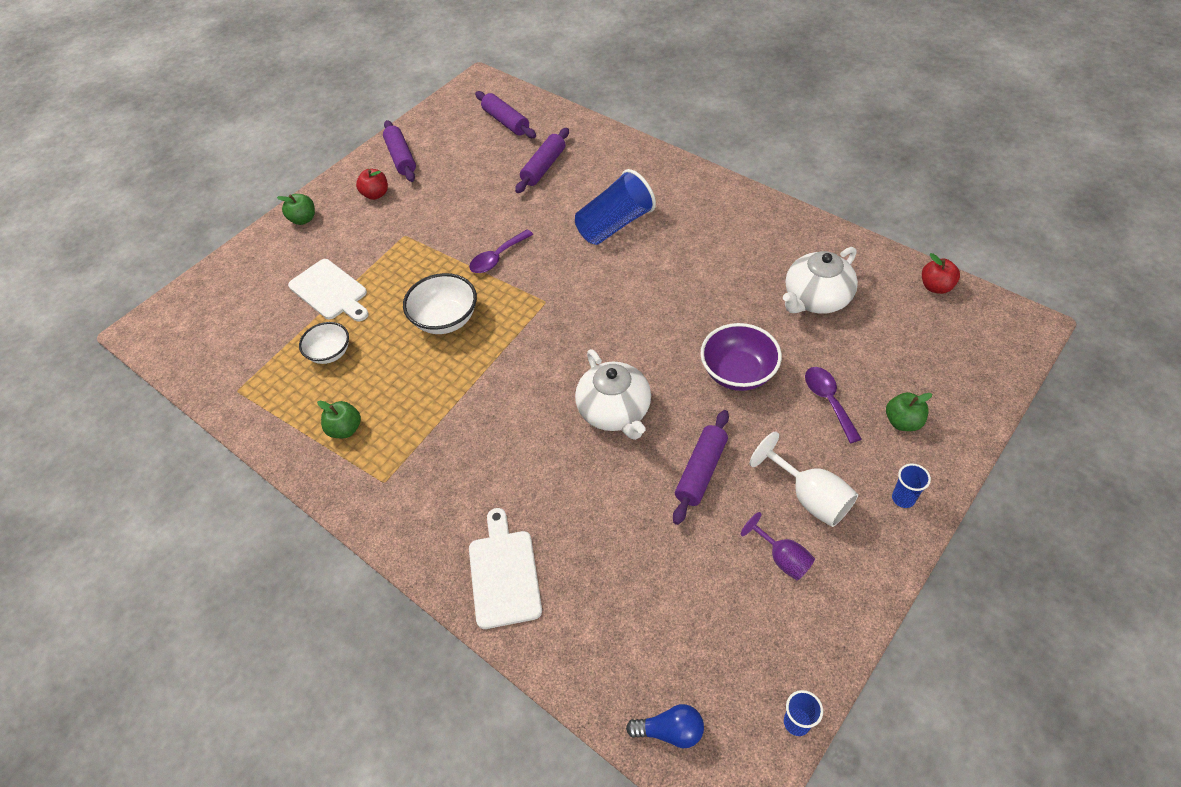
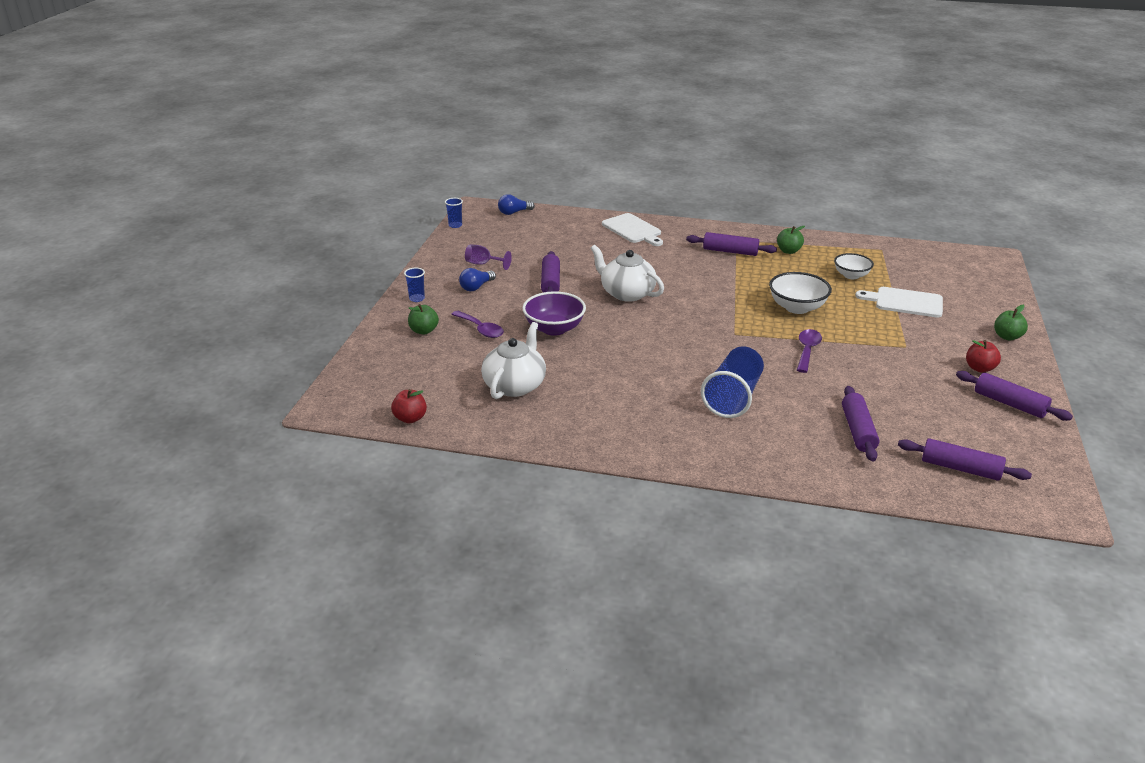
camera: 150 degrees right, 20 degrees down
white goblet [749,431,858,527] -> blue light bulb [459,268,496,291]
none -> purple rolling pin [686,232,777,256]

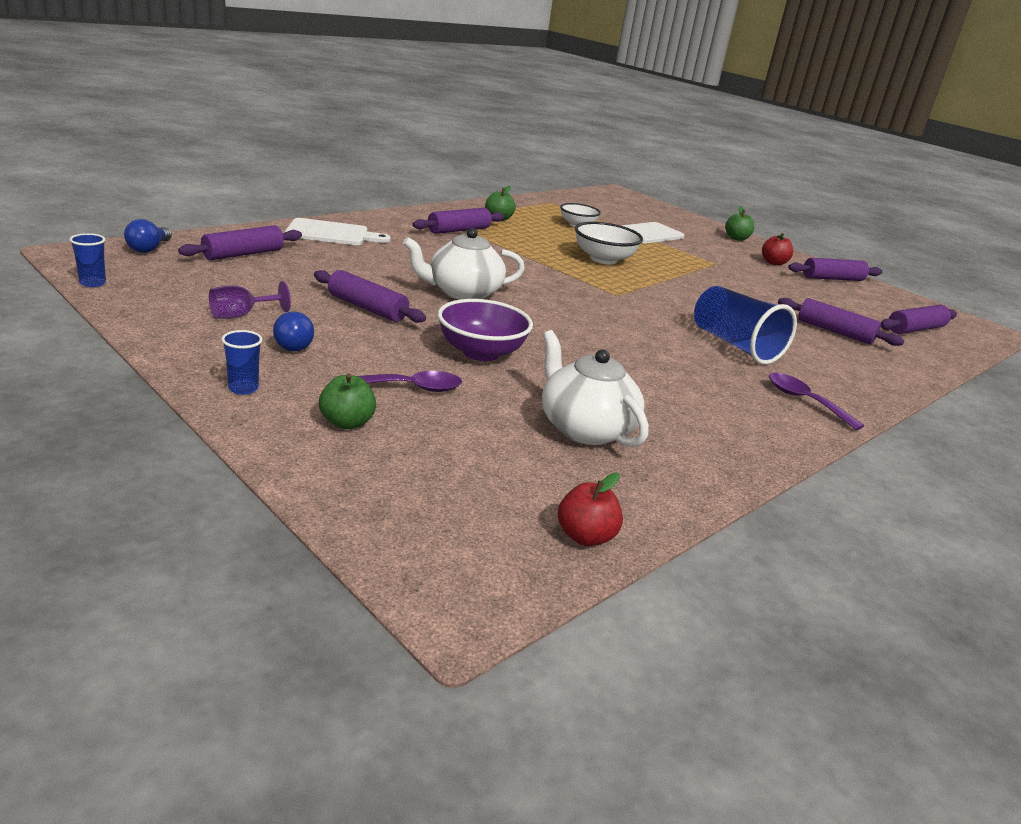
camera: 60 degrees left, 5 degrees down
purple spoon [797,329,822,373] -> purple spoon moved to [769,373,864,430]
none -> purple rolling pin [178,225,302,260]

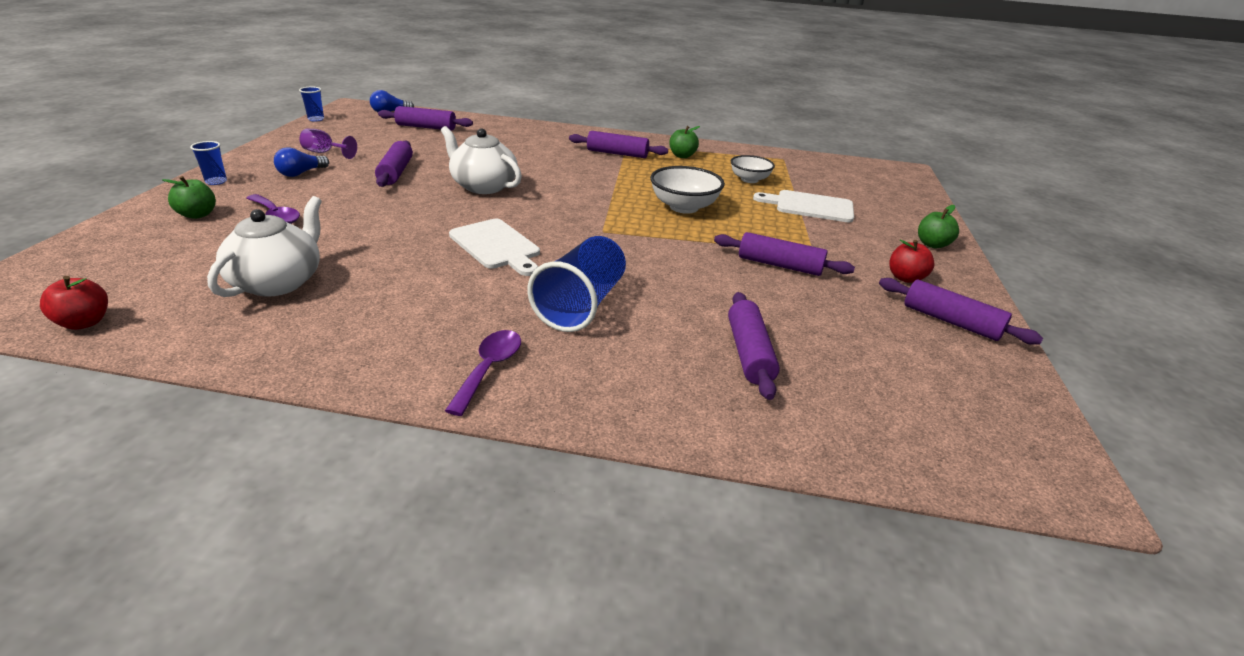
camera: 55 degrees right, 5 degrees up
white cutting board [285,218,391,245] -> white cutting board moved to [449,219,540,276]
purple bowl [438,299,533,361] -> none
purple rolling pin [881,305,957,334] -> purple rolling pin moved to [714,232,855,276]

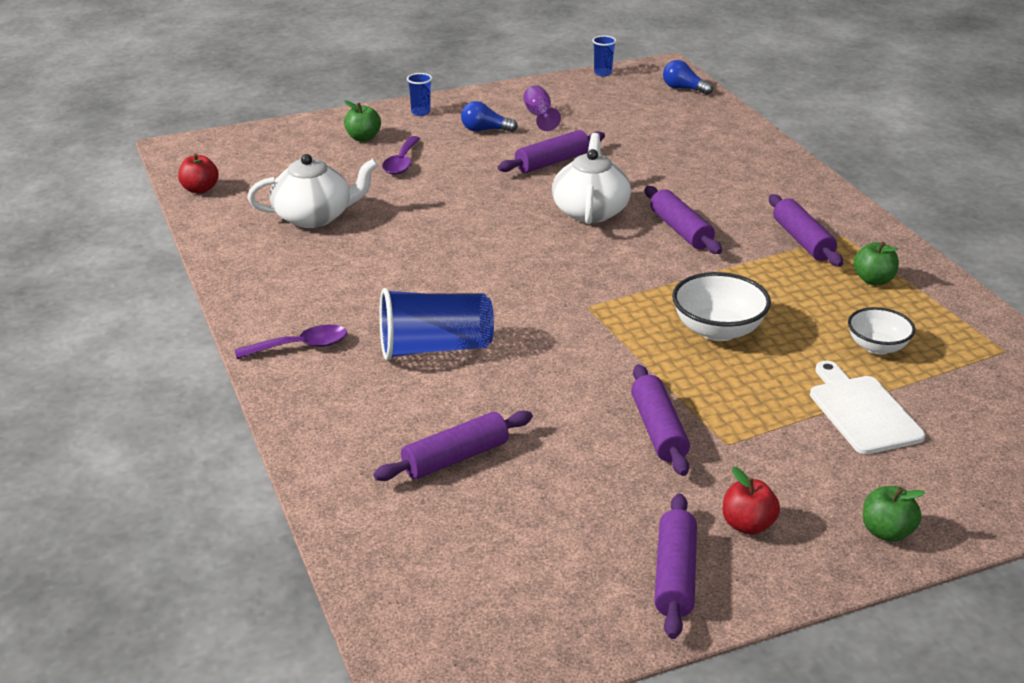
camera: 60 degrees right, 0 degrees up
purple rolling pin [378,106,473,131] -> purple rolling pin moved to [645,186,722,254]
white cutting board [449,219,540,276] -> none

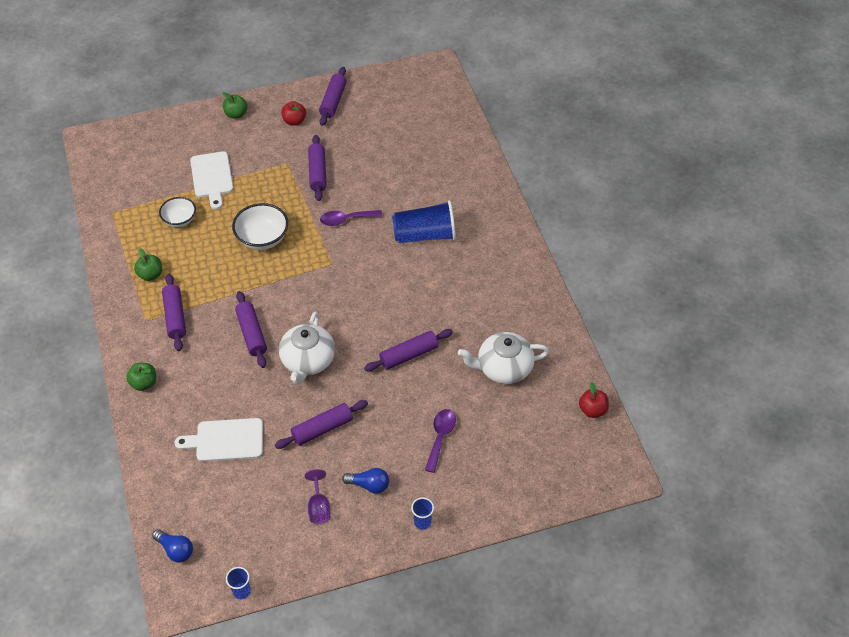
camera: 175 degrees left, 20 degrees up
purple spoon [235,325,347,359] -> purple spoon moved to [320,210,383,226]
green apple [344,100,381,142] -> green apple moved to [126,363,156,391]
purple rolling pin [373,410,533,481] -> purple rolling pin moved to [364,329,453,371]
none -> white cutting board [174,418,263,462]

